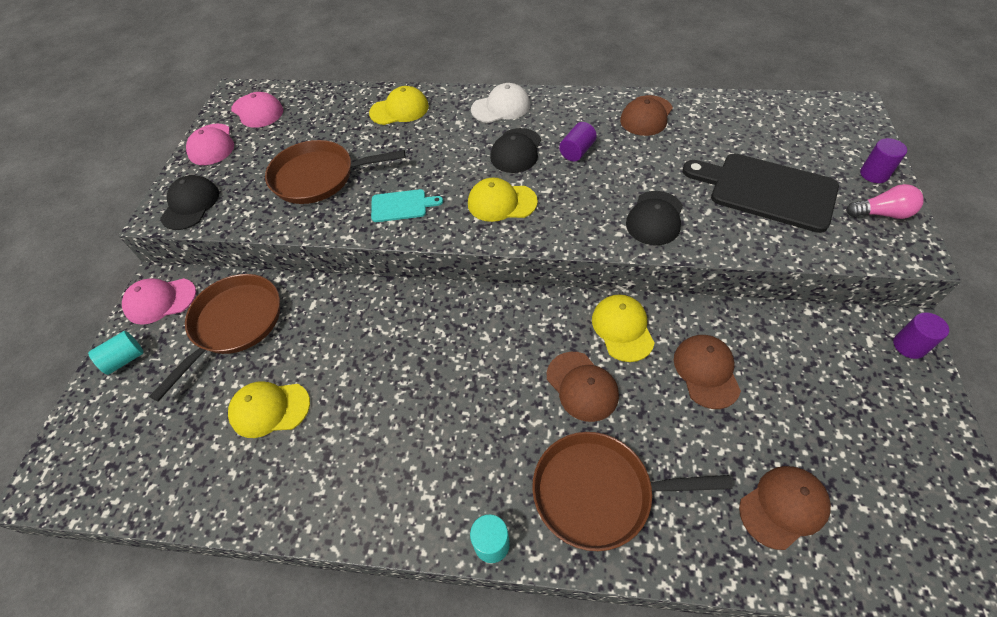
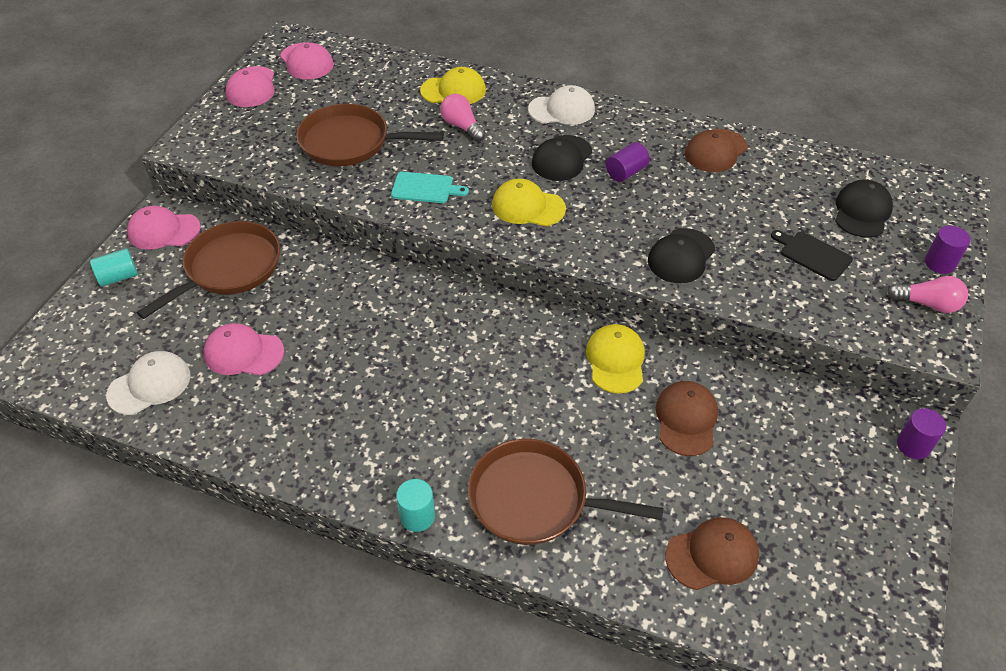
camera: 10 degrees right, 5 degrees down
black cap [160,175,219,230] -> black cap moved to [835,180,893,238]
yellow cap [228,382,310,438] -> pink cap [204,323,284,375]
brown cap [547,352,619,422] -> none
black cutting board [682,154,839,233] -> black cutting board [771,230,853,281], size x0.50
none -> white cap [106,351,191,415]
none -> pink light bulb [441,94,486,142]

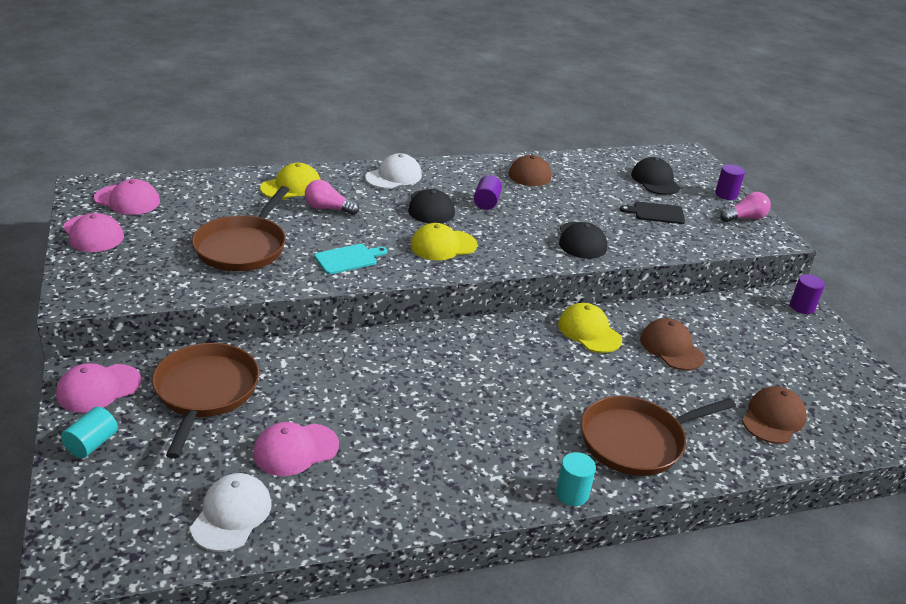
camera: 40 degrees left, 15 degrees down
brown pan [296,103,444,166] -> brown pan turned 45 degrees counterclockwise [192,186,289,271]

